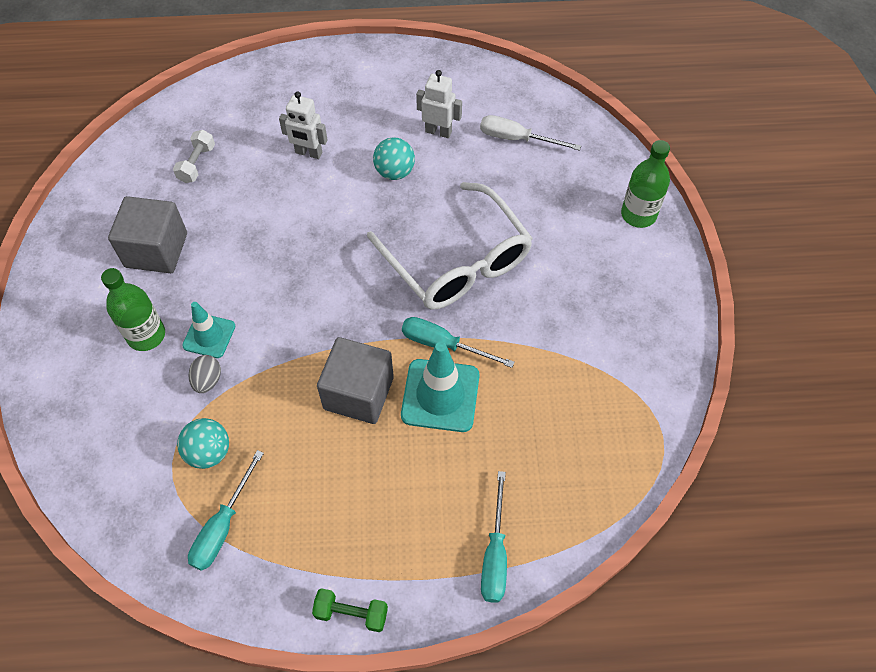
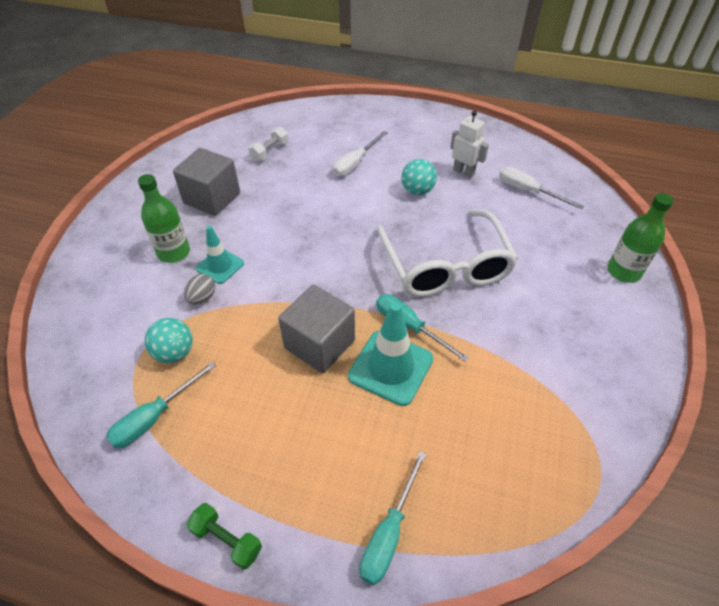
camera: 20 degrees right, 10 degrees down
white robot [279,92,327,159] -> white screwdriver [333,131,388,177]

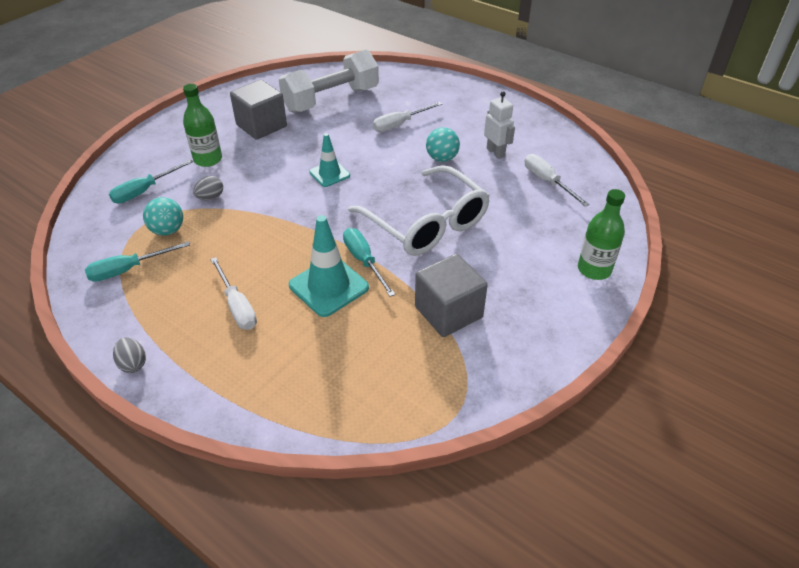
camera: 20 degrees right, 5 degrees down
green dumbbell [186,503,262,570] -> grey egg [113,337,146,373]
turquoise traffic cone [196,226,244,284] -> turquoise traffic cone moved to [309,133,350,187]
white dumbbell [248,127,288,161] -> white dumbbell [279,50,379,113], size x2.39
grey cube [278,285,355,373] -> grey cube moved to [415,254,488,337]
turquoise screwdriver [360,451,427,585] -> turquoise screwdriver moved to [109,159,193,203]
white glasses [377,209,518,297] -> white glasses turned 45 degrees counterclockwise [348,165,490,256]
none -> white screwdriver [210,257,257,330]

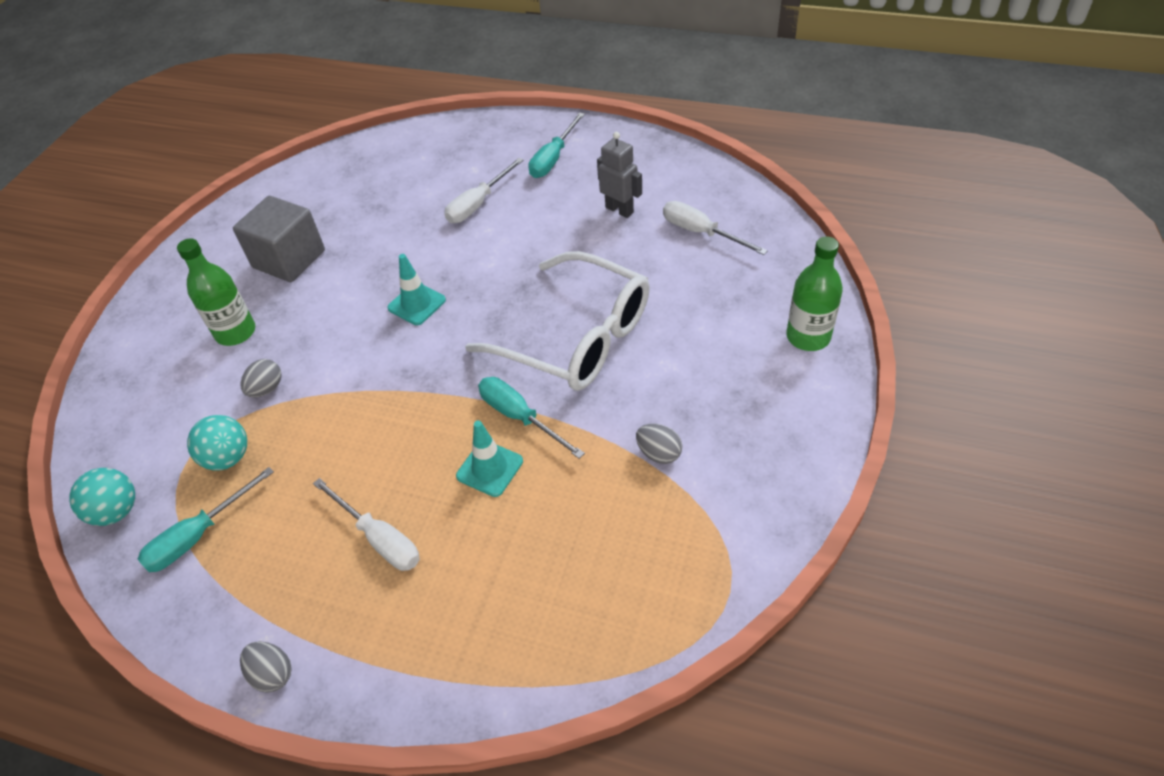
camera: 15 degrees left, 5 degrees up
turquoise screwdriver [109,159,193,203] -> turquoise screwdriver moved to [528,112,585,178]
white dumbbell [279,50,379,113] -> none
turquoise traffic cone [289,215,369,317] -> turquoise traffic cone [456,420,523,497], size x0.62
grey cube [415,254,488,337] -> grey egg [636,424,682,464]
turquoise ball [426,127,460,162] -> turquoise ball moved to [69,468,135,526]
white robot [484,91,515,159] -> grey robot [597,132,642,218]

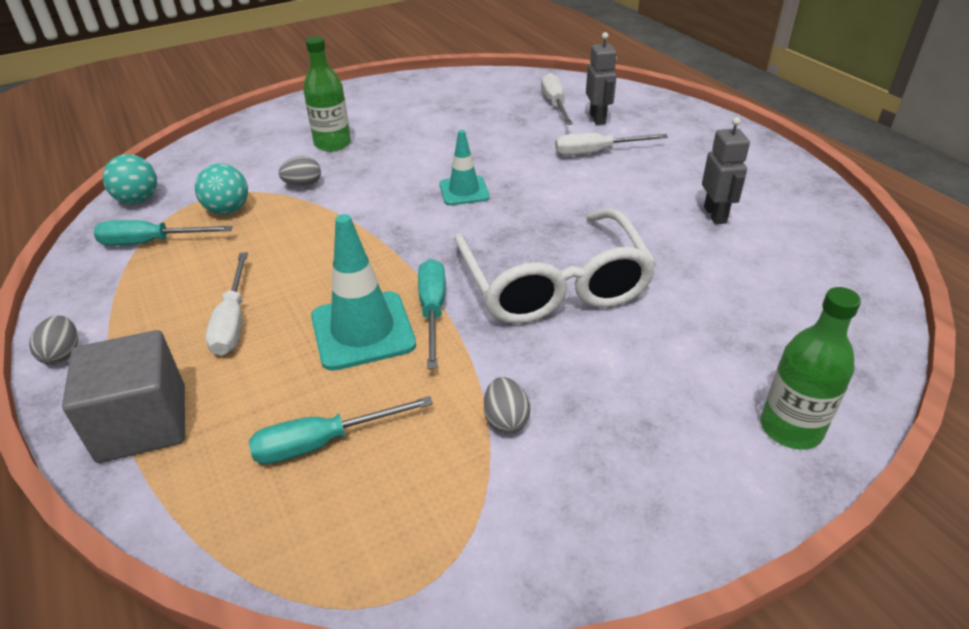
camera: 40 degrees right, 10 degrees down
grey cube [233,196,325,282] -> grey cube moved to [62,330,185,463]
turquoise traffic cone [456,420,523,497] -> turquoise traffic cone [311,214,416,371], size x1.62
turquoise screwdriver [528,112,585,178] -> turquoise screwdriver moved to [249,396,433,464]
white screwdriver [663,201,768,255] -> white screwdriver moved to [541,73,573,125]
none -> grey robot [586,32,617,125]

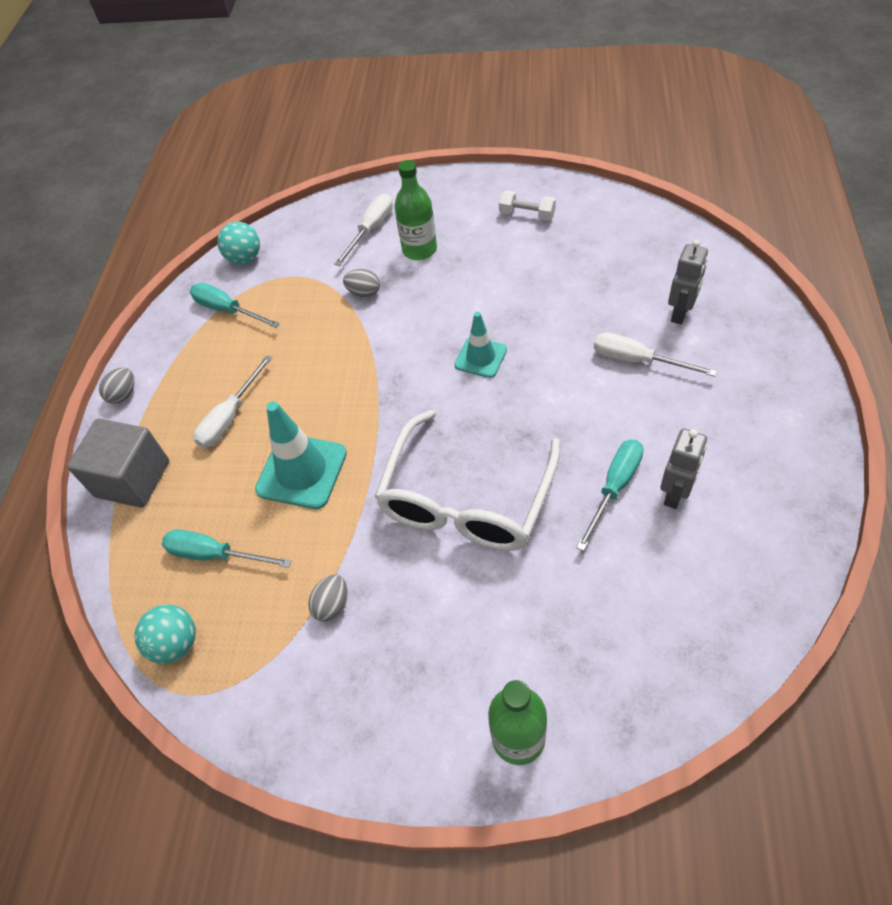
camera: 40 degrees right, 15 degrees up
turquoise ball [195,164,248,215] -> turquoise ball moved to [134,605,196,664]
turquoise screwdriver [418,259,445,369] -> turquoise screwdriver moved to [576,440,644,551]
white screwdriver [541,73,573,125] -> white screwdriver moved to [334,194,393,266]
none -> white dumbbell [499,190,556,221]

